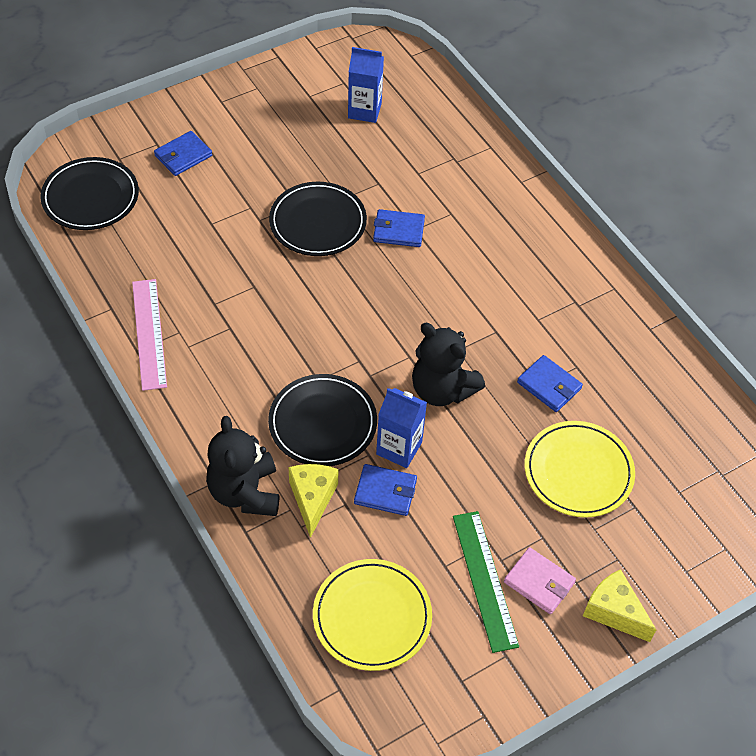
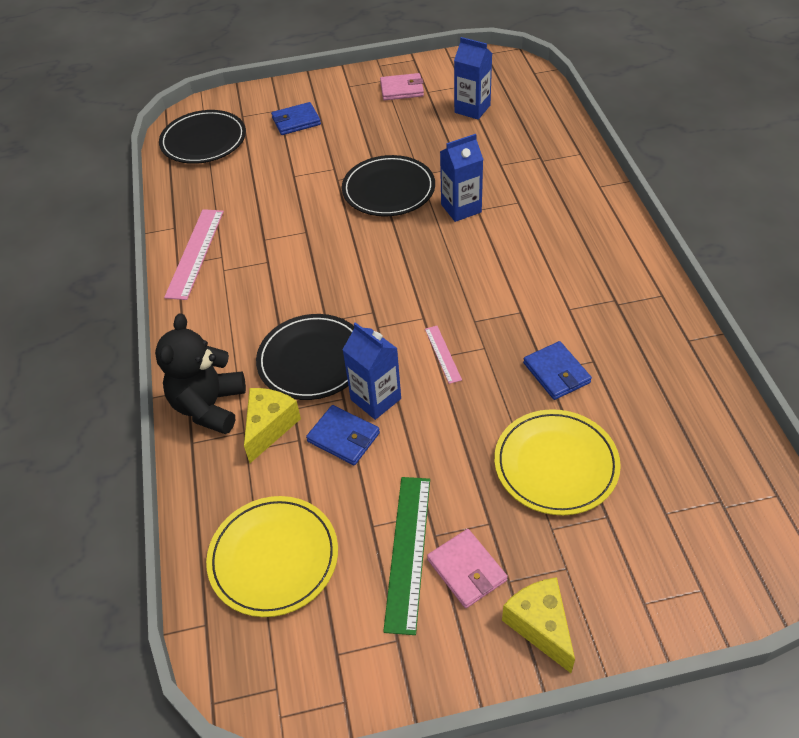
camera: 25 degrees right, 5 degrees down
blue wallet [373,209,425,247] -> blue carton [440,134,483,222]
black teddy bear [412,323,485,406] -> pink ruler [425,326,462,384]
none -> pink wallet [380,73,424,100]

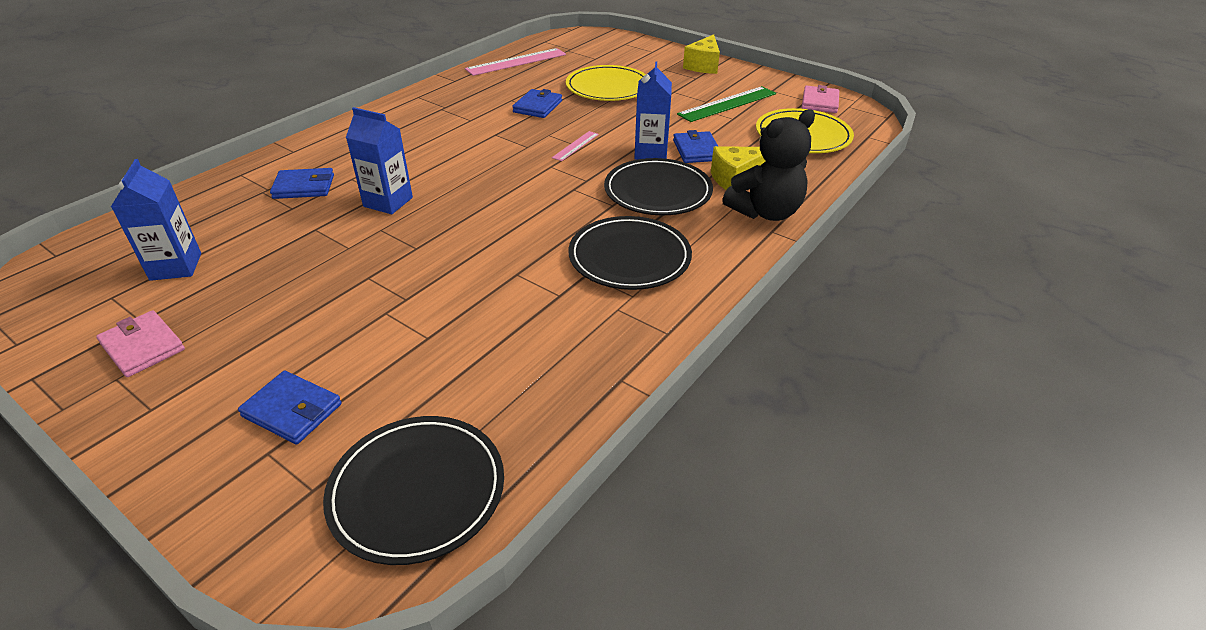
camera: 135 degrees left, 10 degrees down
pink ruler [164,209,224,300] -> pink ruler moved to [465,48,566,76]
black plate [342,155,435,216] -> black plate moved to [568,216,692,290]
pink wallet [427,529,507,608] -> pink wallet moved to [802,85,839,113]
none -> blue wallet [270,168,334,199]

